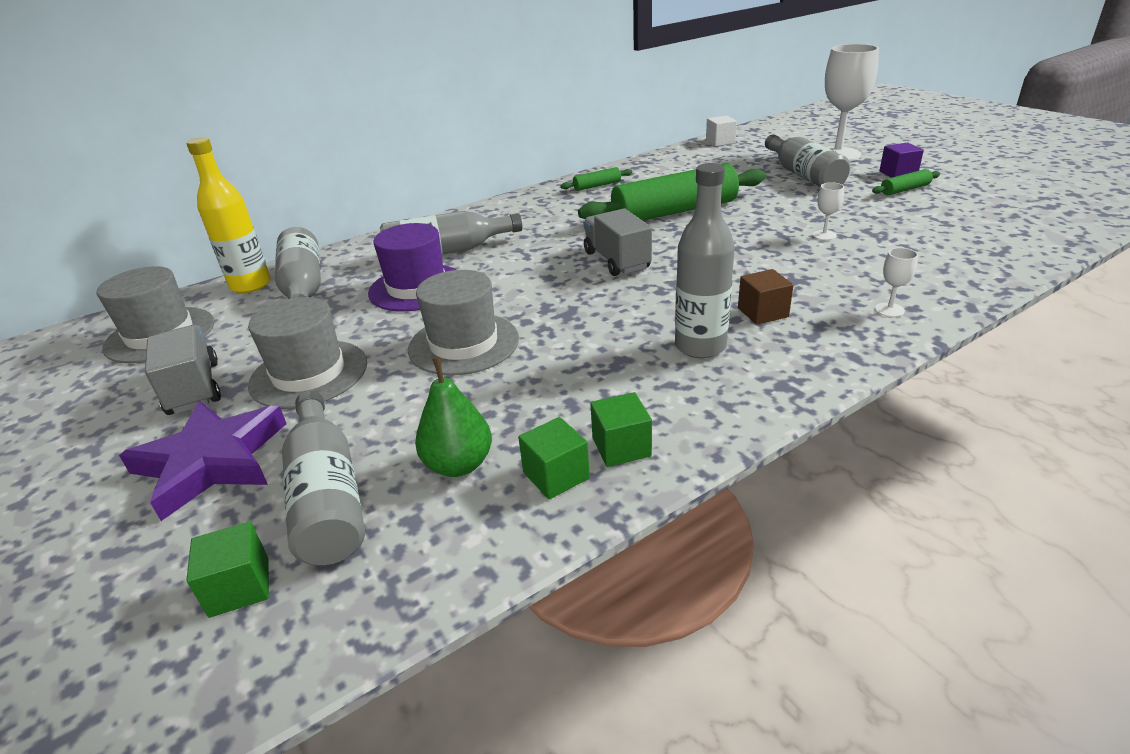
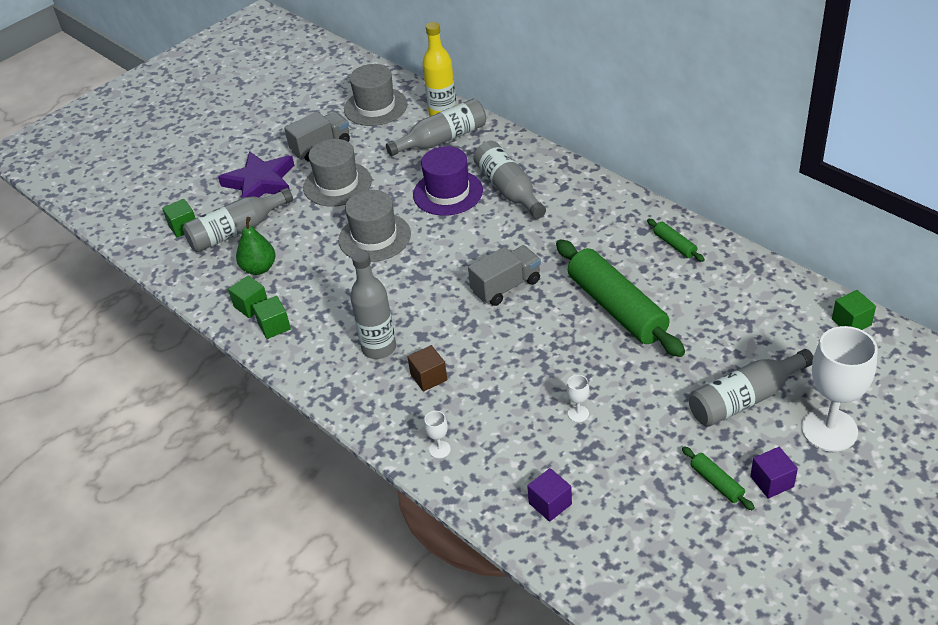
camera: 80 degrees right, 10 degrees up
white cube [706,115,737,146] -> green cube [832,290,876,330]
none -> purple cube [527,468,572,522]

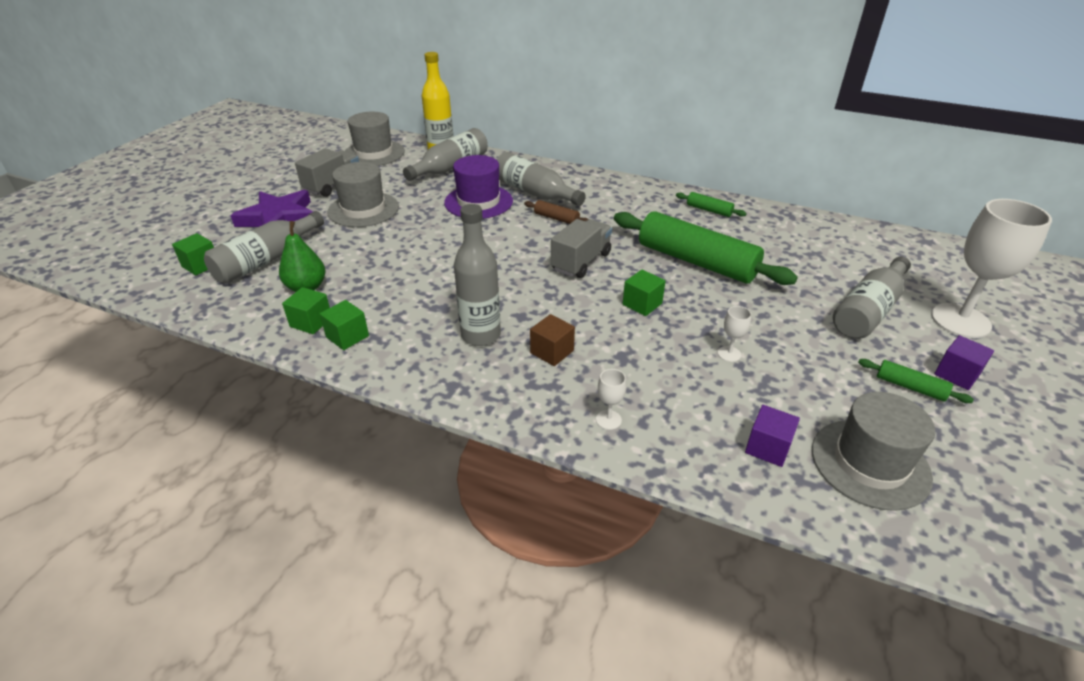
camera: 25 degrees left, 5 degrees down
grey hat [338,190,411,262] -> grey hat moved to [812,392,935,511]
green cube [832,290,876,330] -> green cube moved to [623,270,666,316]
none -> brown rolling pin [524,200,588,224]

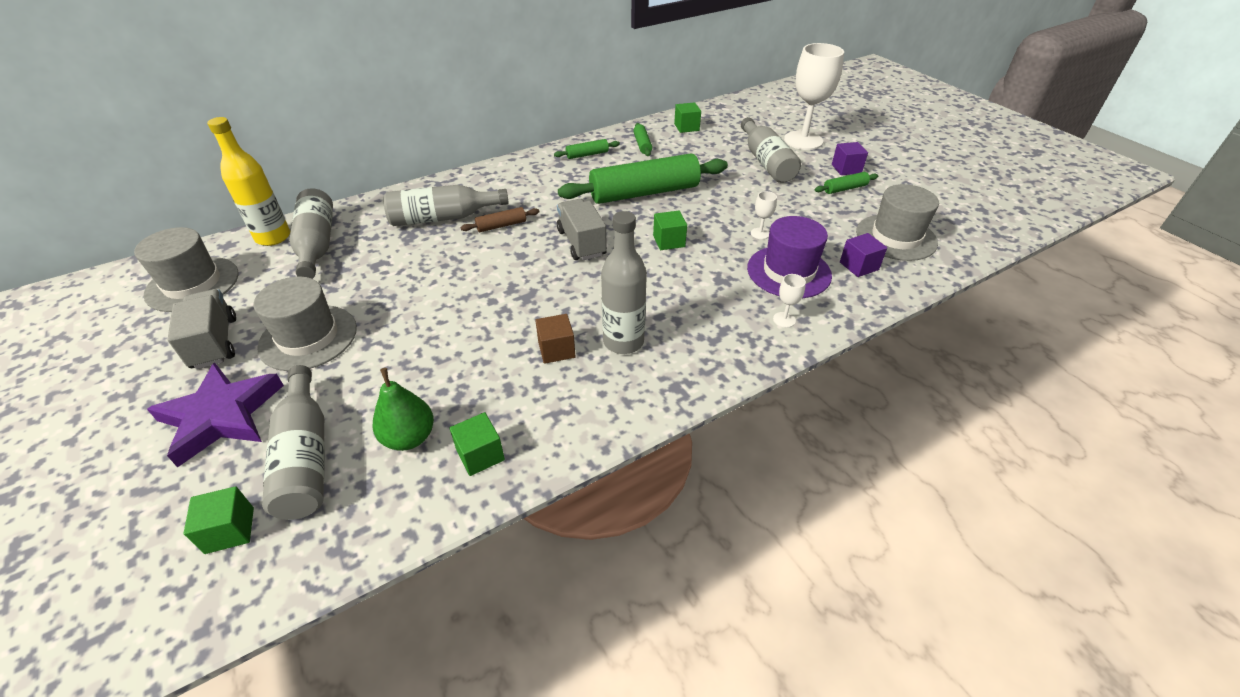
camera: 55 degrees left, 5 degrees up
green cube [320,300,369,350] -> green cube moved to [674,102,701,133]
purple hat [444,155,513,219] -> purple hat moved to [747,216,832,298]
brown cube [530,314,575,366] -> brown cube moved to [535,314,576,364]
none -> green rolling pin [633,123,652,156]

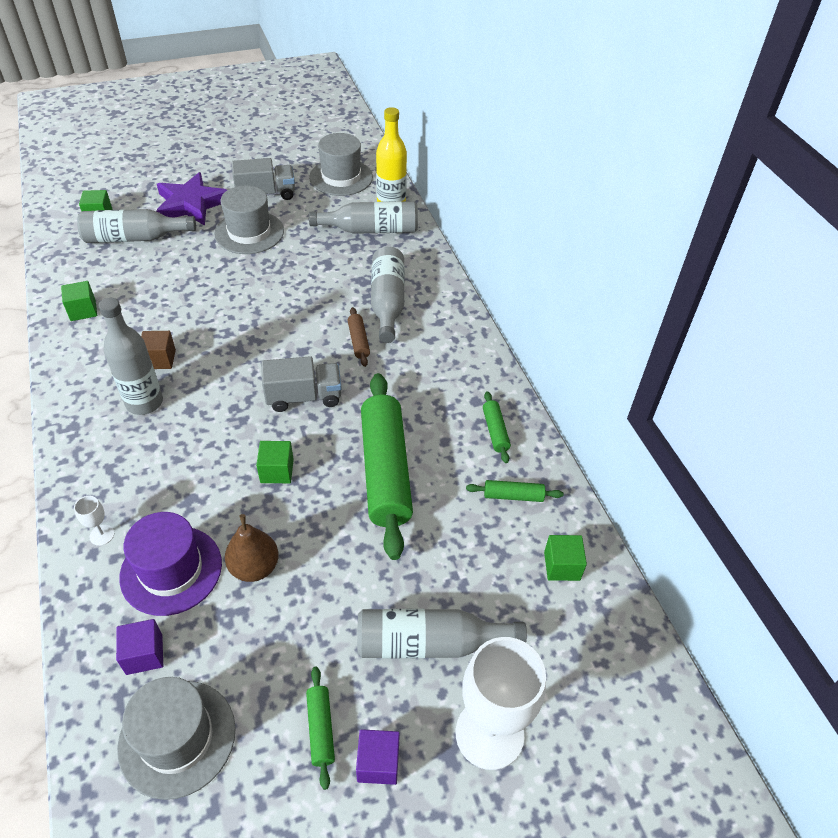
camera: 100 degrees right, 5 degrees up
green pear [373,368,434,451] -> none
white goblet [751,191,777,239] -> brown pear [225,514,279,582]

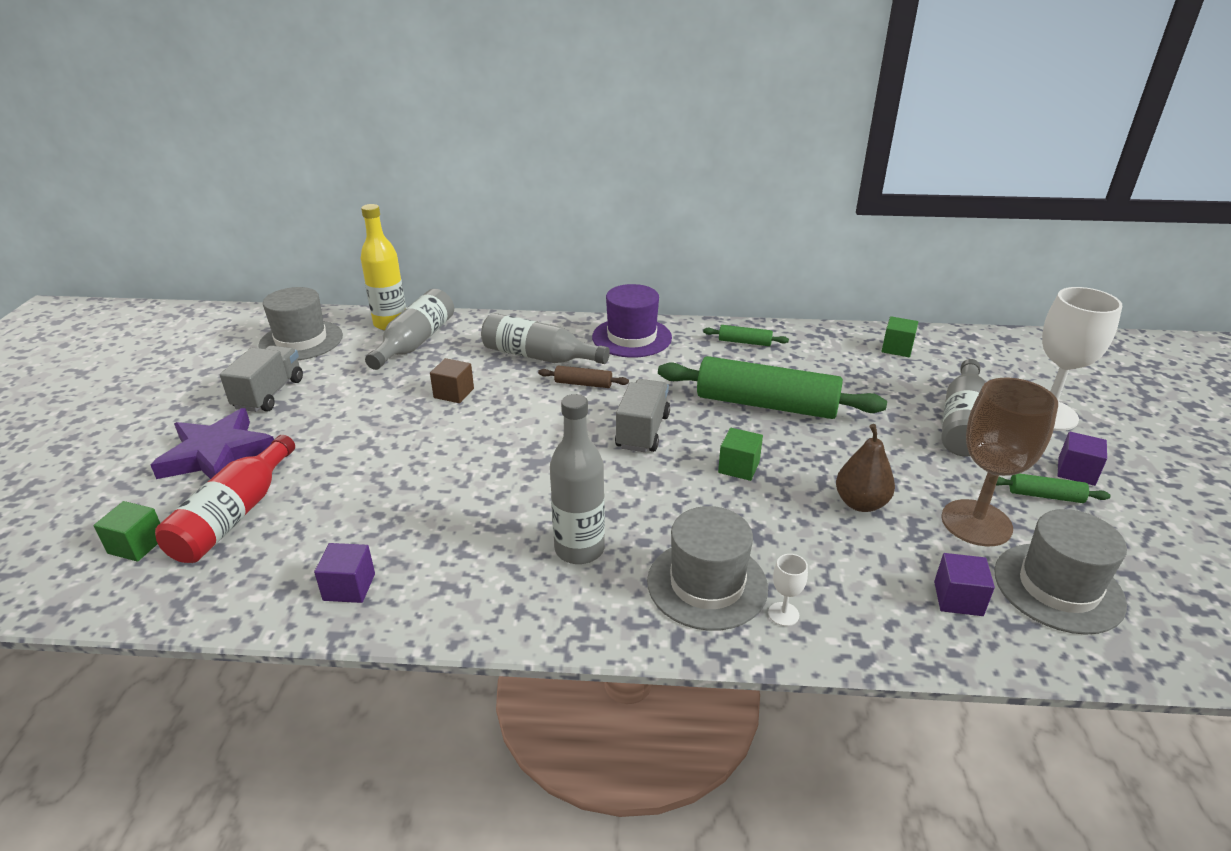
camera: 65 degrees left, 15 degrees down
green cube [61,281,97,321] -> purple cube [314,543,375,603]
grey bottle [77,209,196,243] -> red bottle [155,435,295,563]
purple hat [119,512,222,616] -> purple hat moved to [592,284,672,358]
brown cube [141,331,176,369] -> brown cube moved to [430,358,474,403]
grey hat [214,185,284,254] -> grey hat moved to [647,506,768,631]
green rolling pin [466,480,563,502] -> none
none -> brown goblet [941,378,1058,546]

